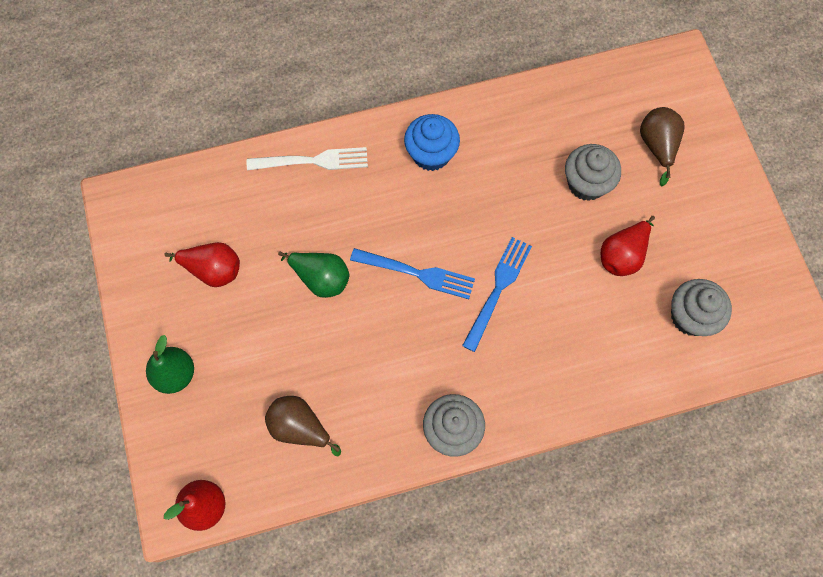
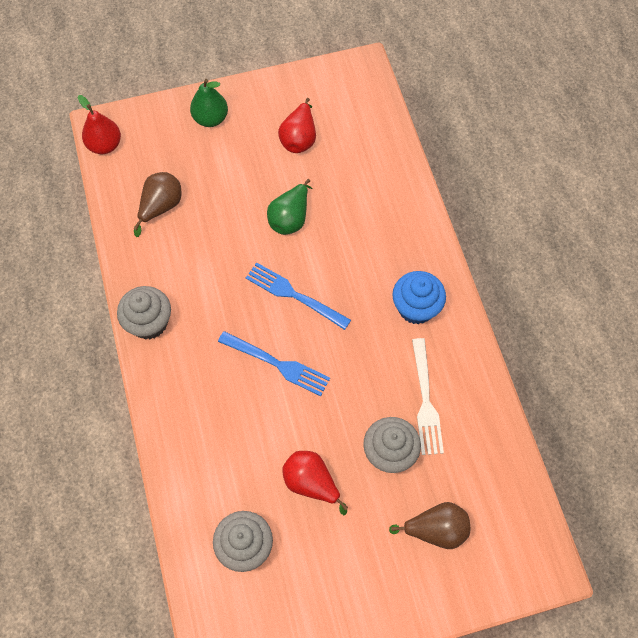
camera: 90 degrees right, 5 degrees down
white fork [247,147,368,170] -> white fork moved to [412,338,444,455]
blue fork [350,248,475,299] -> blue fork turned 105 degrees clockwise [246,262,351,330]

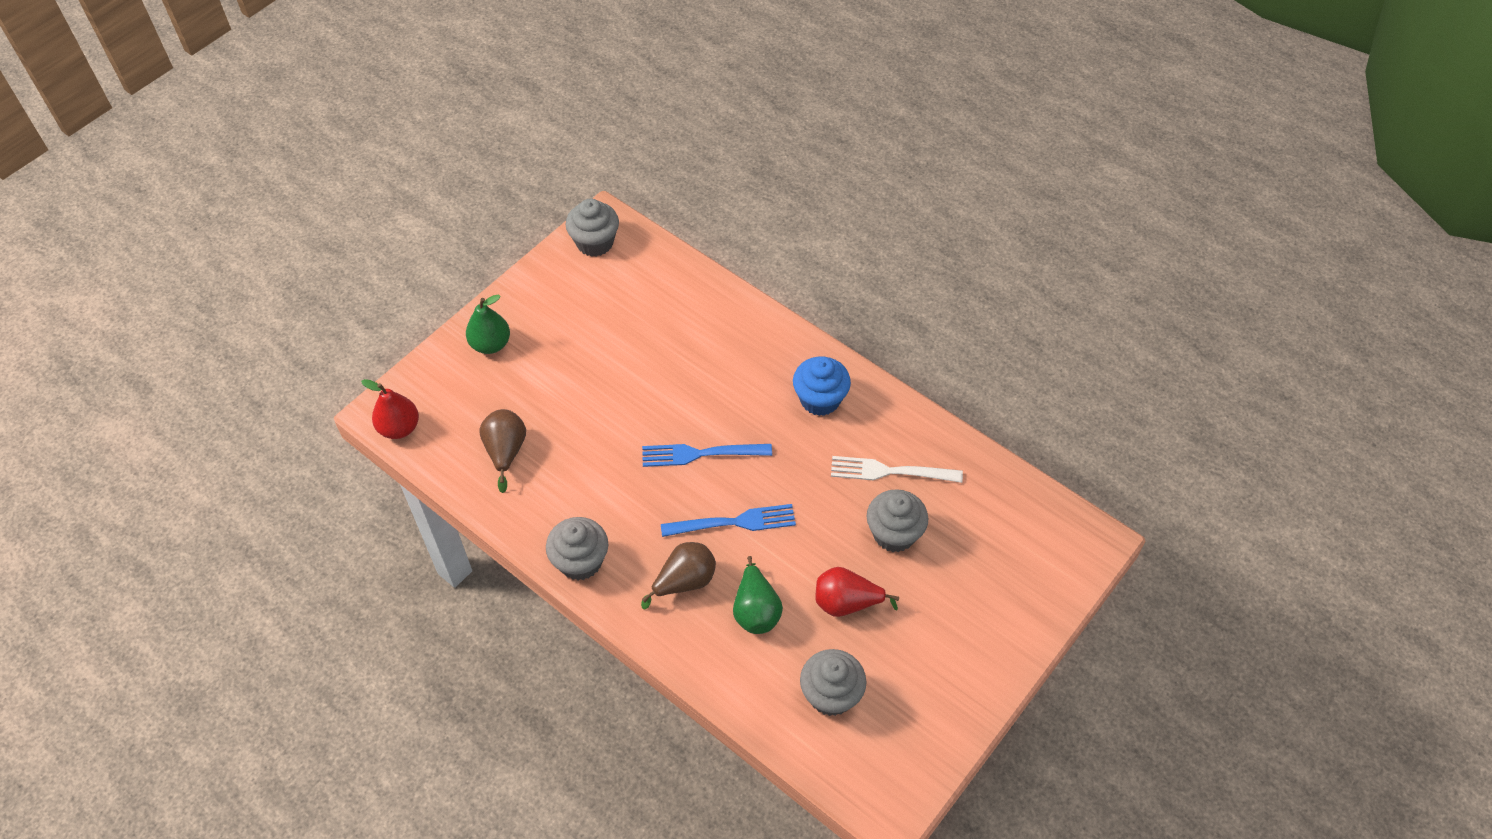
camera: 35 degrees left, 10 degrees down
green pear [267,179,312,235] -> green pear moved to [733,556,783,634]
red pear [278,98,316,153] -> none
brown pear [389,502,470,549] -> brown pear moved to [641,542,716,610]
white fork [412,338,444,455] -> white fork turned 135 degrees clockwise [831,456,963,483]
none -> grey cupcake [566,199,619,257]

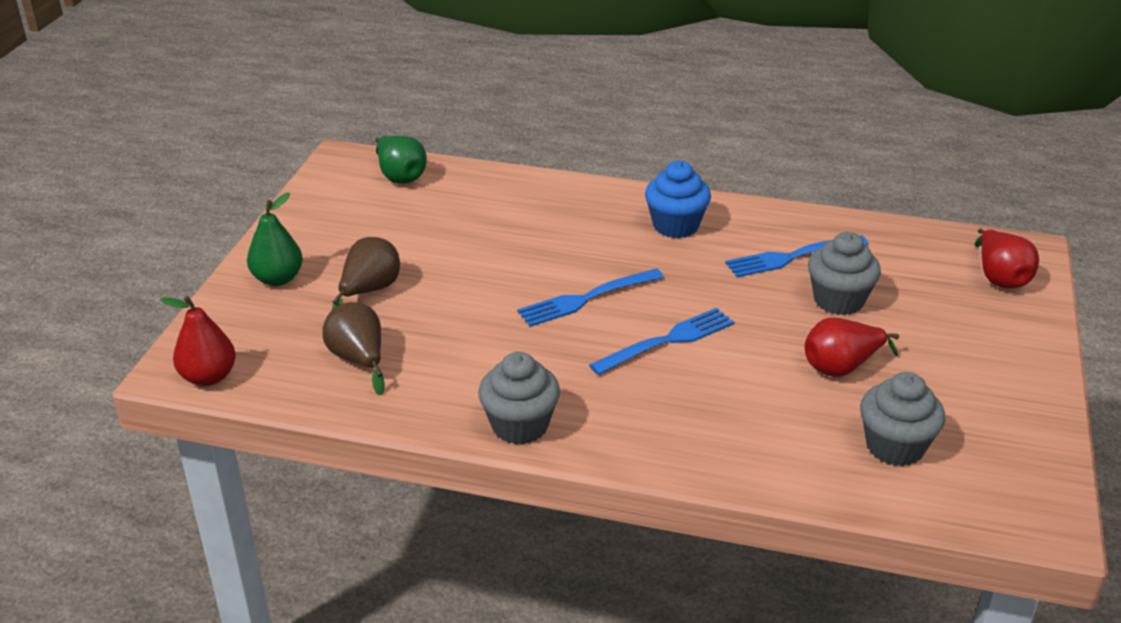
camera: 25 degrees left, 20 degrees down
grey cupcake [566,199,619,257] -> none
brown pear [641,542,716,610] -> brown pear moved to [332,237,400,310]
green pear [733,556,783,634] -> green pear moved to [375,136,427,184]
white fork [831,456,963,483] -> blue fork [725,235,868,277]
none -> red pear [975,228,1039,289]

